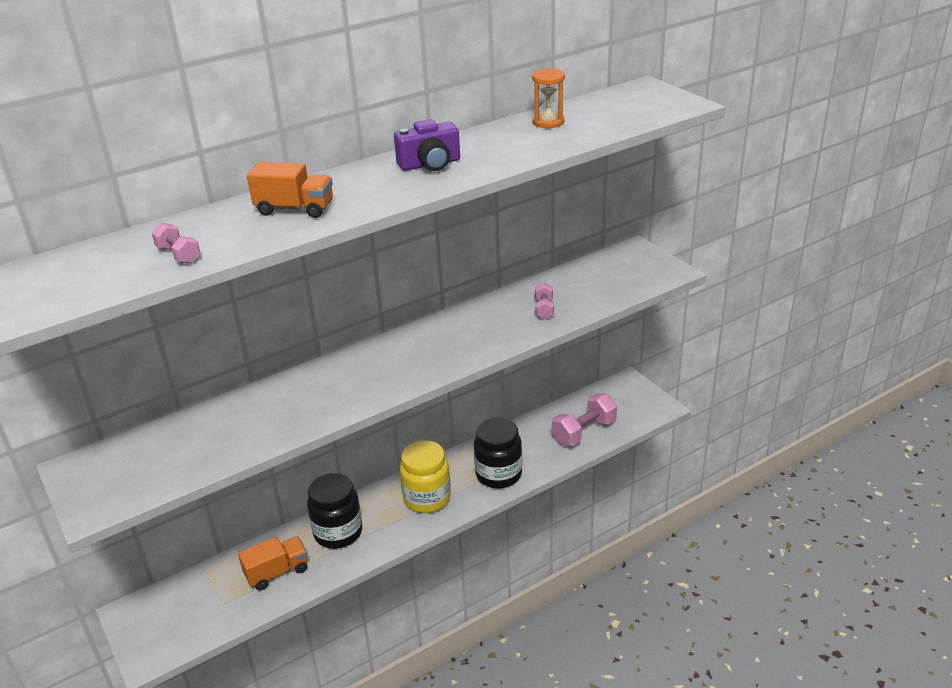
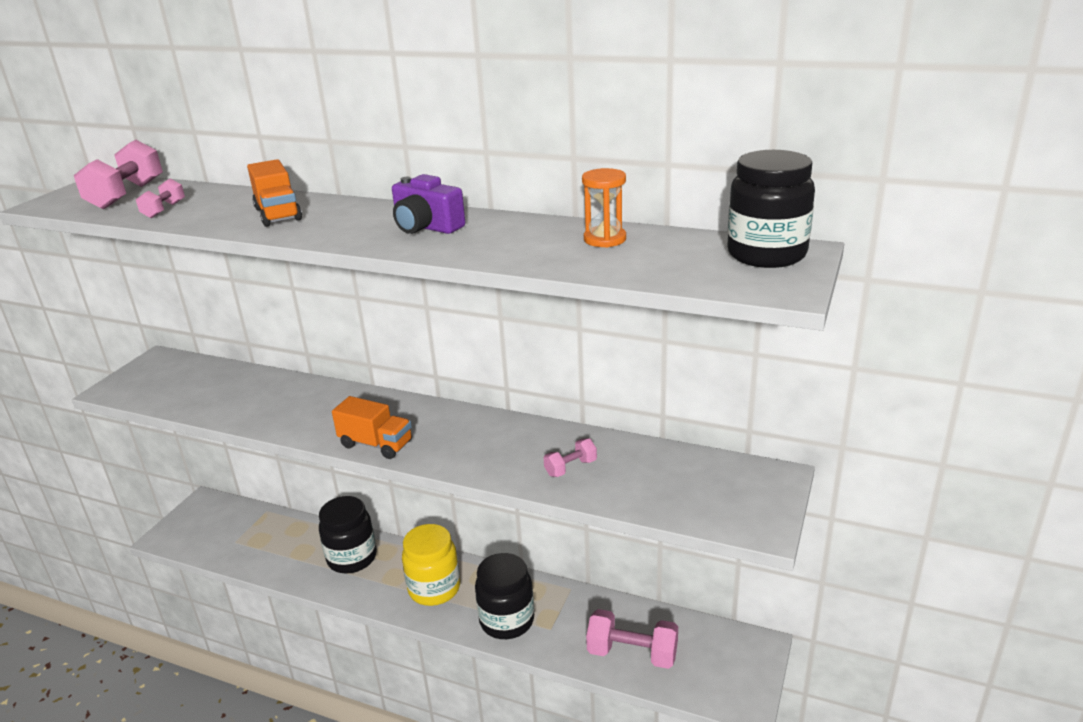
camera: 55 degrees right, 5 degrees down
orange truck [238,536,308,590] -> orange truck moved to [332,396,412,459]
none -> pink dumbbell [74,140,163,209]
none -> black jar [728,150,815,268]

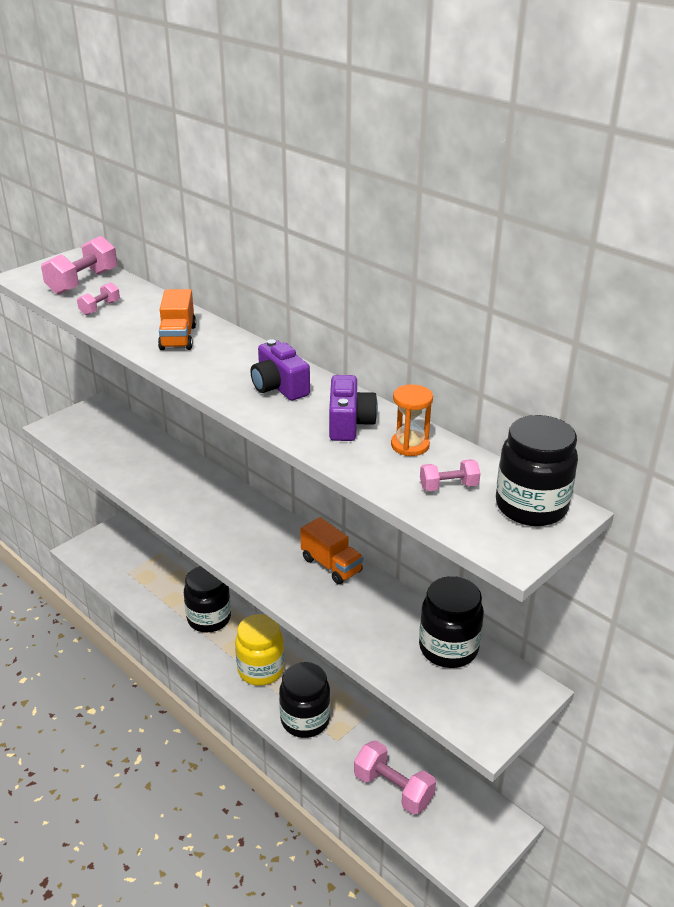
camera: 20 degrees right, 5 degrees up
orange truck [332,396,412,459] -> orange truck moved to [300,517,363,584]
pink dumbbell [543,438,597,477] -> pink dumbbell moved to [420,459,480,491]
none -> purple camera [329,375,378,441]
none -> black jar [419,576,484,668]

